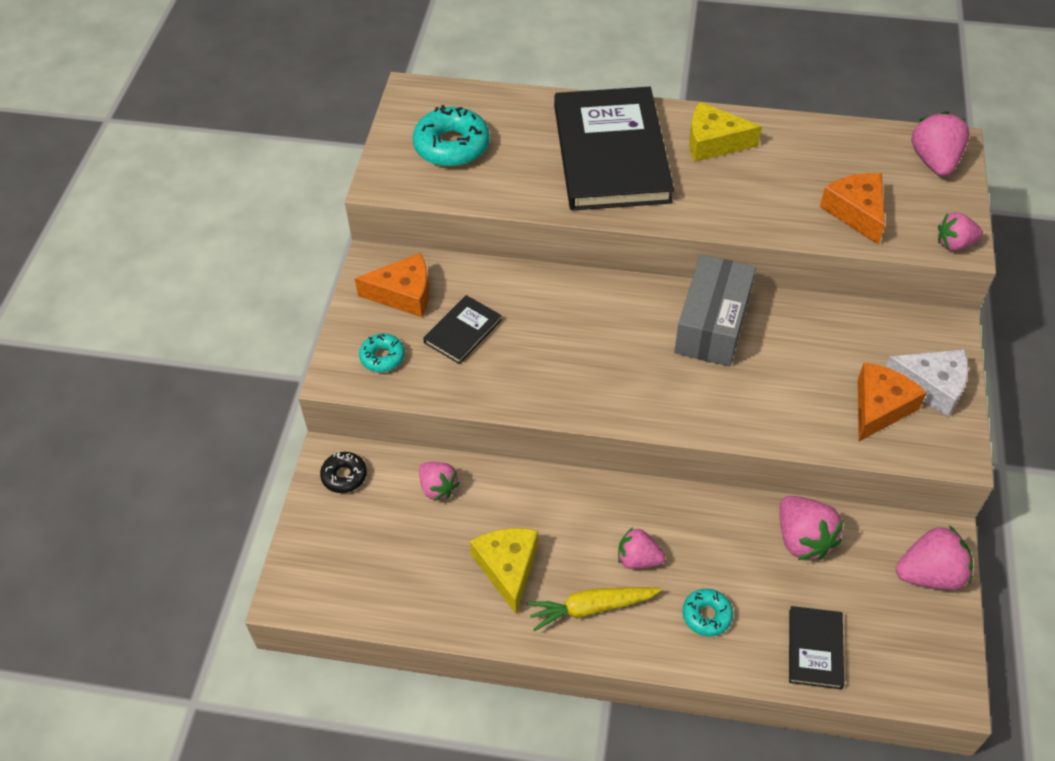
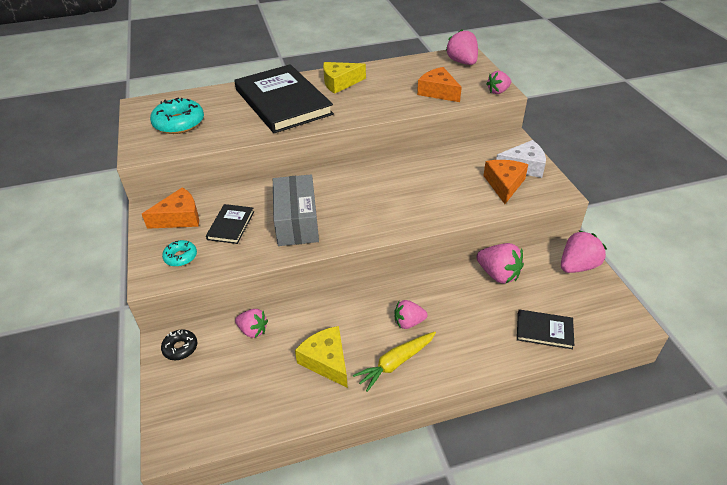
camera: 25 degrees left, 10 degrees down
grey box [674,255,756,366] -> grey box moved to [273,174,319,246]
turquoise donut [682,589,733,637] -> none
black book [789,606,844,690] -> black book turned 60 degrees counterclockwise [517,309,574,349]

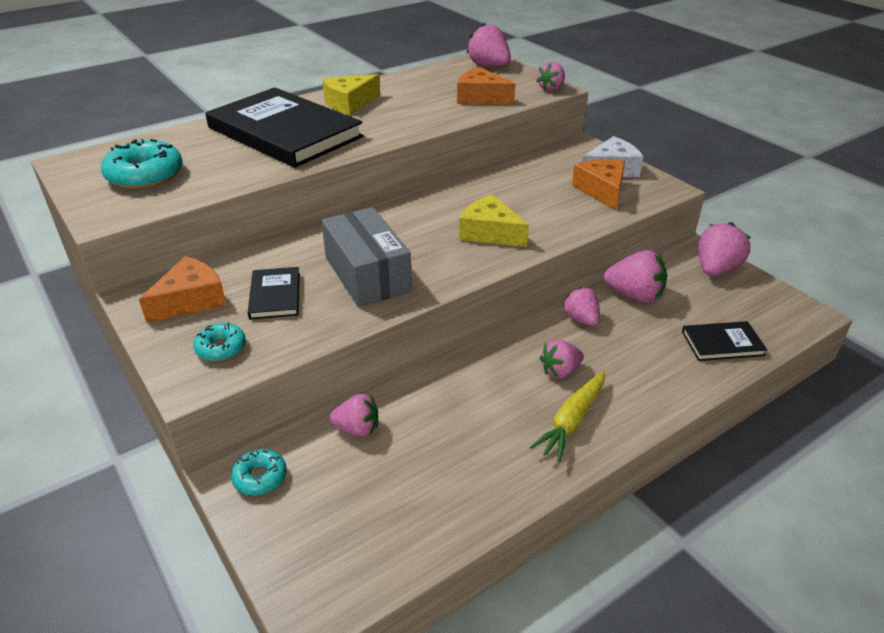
camera: 20 degrees left, 5 degrees down
black donut [161,329,197,360] -> turquoise donut [231,449,287,495]
yellow cheese [295,326,348,388] -> yellow cheese moved to [459,194,529,247]
none -> pink strawberry [563,287,600,326]

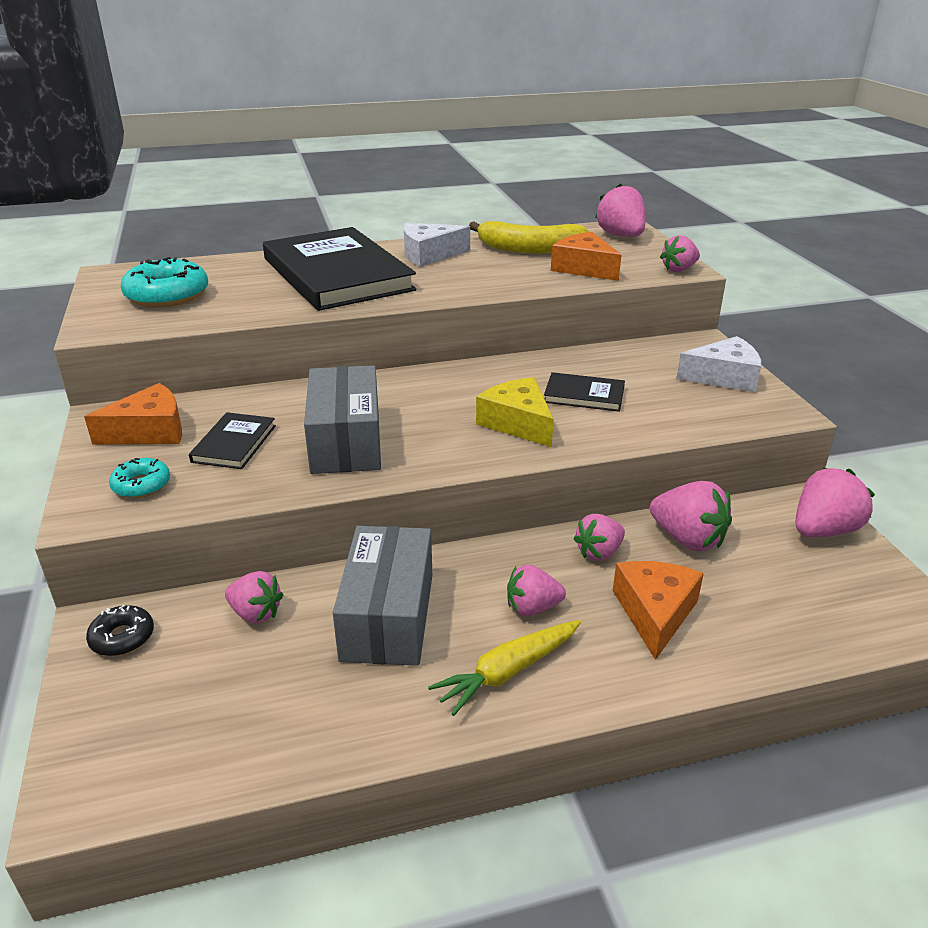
camera: 20 degrees right, 5 degrees down
turquoise donut [231,449,287,495] -> black donut [86,605,154,656]
yellow cheese [322,74,380,115] -> white cheese [404,223,470,267]
pink strawberry [563,287,600,326] -> pink strawberry turned 120 degrees counterclockwise [573,514,625,561]
orange cheese [572,159,625,210] -> orange cheese moved to [613,561,704,660]
black book [682,321,767,361] -> black book moved to [544,372,625,412]
none -> grey box [333,526,432,666]
none -> yellow banana [469,221,589,254]

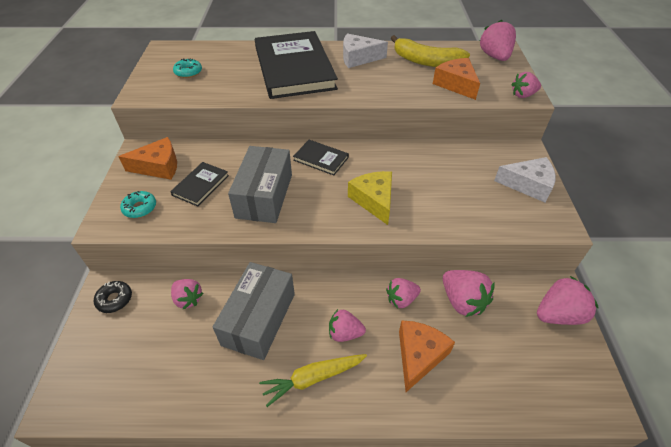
camera: 15 degrees right, 15 degrees up
turquoise donut [121,257,208,308] -> turquoise donut [173,58,202,78], size x0.55
black book [544,372,625,412] -> black book moved to [293,140,349,175]

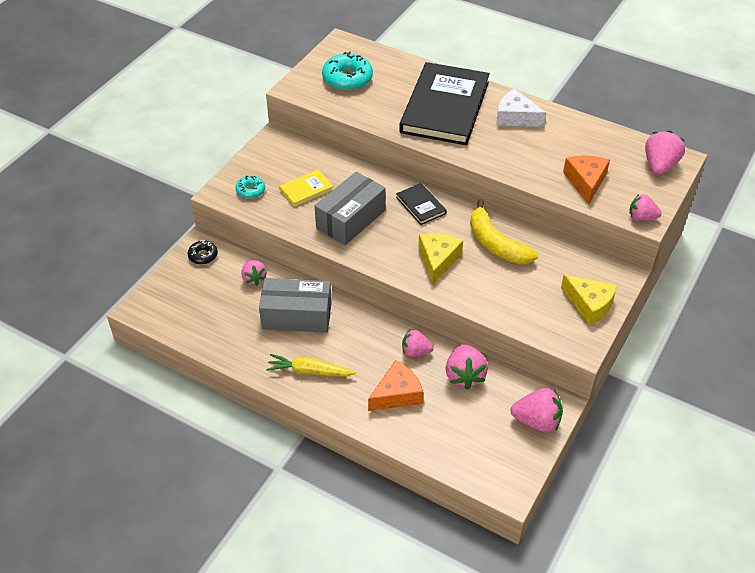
camera: 30 degrees right, 0 degrees up
orange cheese [118,137,177,180] -> none
black book [170,162,229,206] -> yellow book [279,169,333,207]
turquoise donut [173,58,202,78] -> turquoise donut [322,52,373,91], size x1.82
grey box [213,262,295,360] -> grey box turned 45 degrees clockwise [259,278,332,332]
pink strawberry [329,309,366,342] -> none
yellow banana [391,35,470,67] -> yellow banana moved to [470,200,538,264]
white cheese [494,157,556,203] -> yellow cheese [561,275,617,325]

